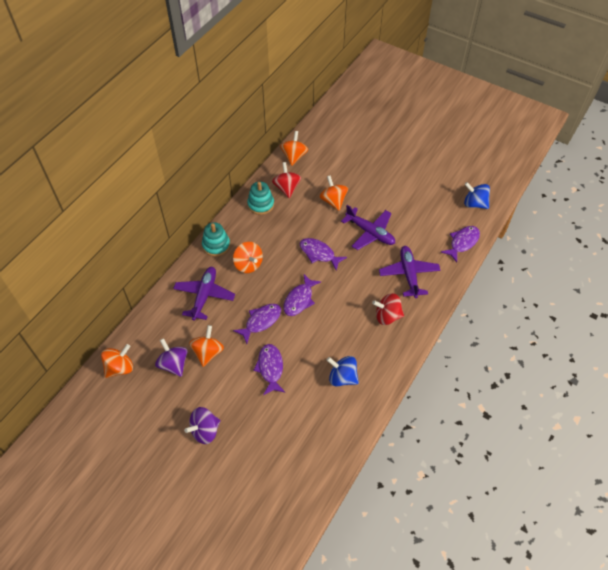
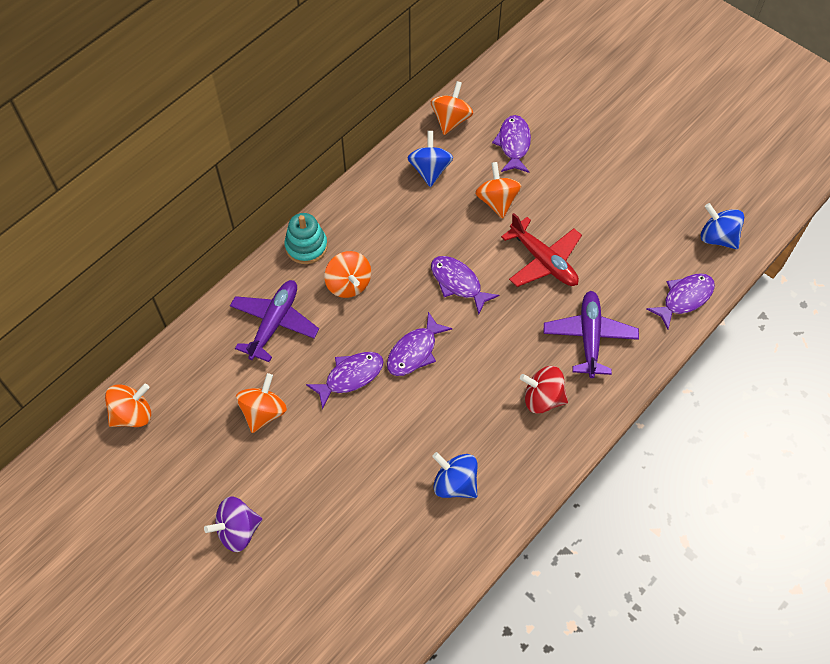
camera: 10 degrees right, 5 degrees up
purple spinning top [155,338,188,377] -> none
turquoise stacking toy [247,182,274,215] -> none
purple fish [253,344,285,395] -> purple fish moved to [492,115,531,173]
red spinning top [272,162,301,198] -> blue spinning top [407,131,453,187]
purple plane [341,205,395,250] -> red plane [501,213,582,287]

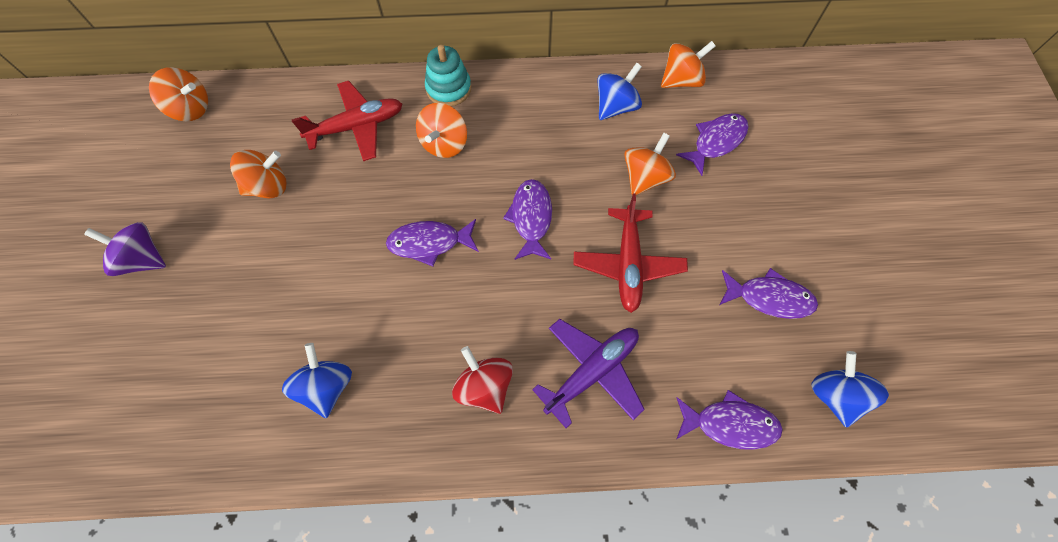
camera: 45 degrees right, 5 degrees up
purple plane [230,280,319,362] -> red plane [292,81,402,161]
purple fish [306,352,384,409] -> purple fish moved to [720,268,818,319]

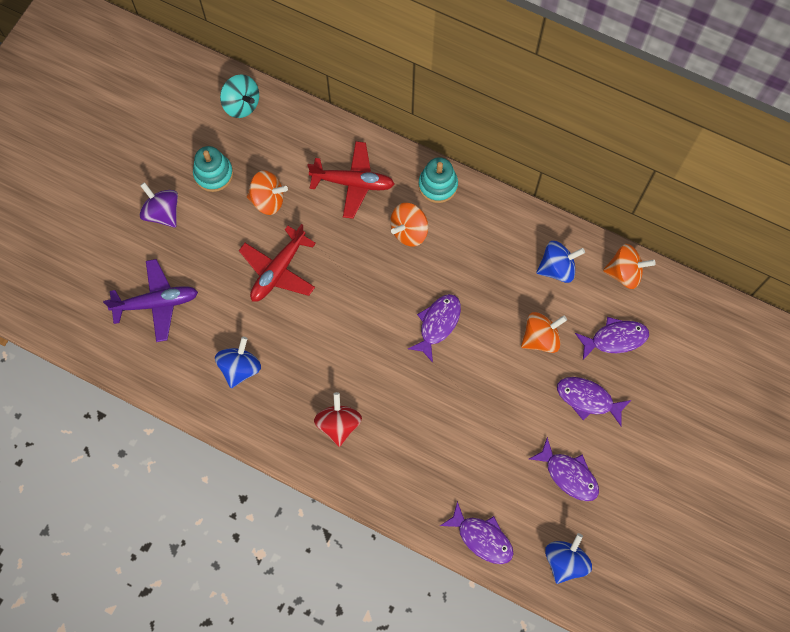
camera: 30 degrees right, 5 degrees up
orange spinning top [149,67,208,121] -> turquoise spinning top [220,74,259,118]
purple fish [386,219,479,266] -> purple fish moved to [557,377,631,427]
purple plane [532,319,645,428] -> purple plane moved to [103,259,198,342]
red plane [573,194,688,313] -> red plane moved to [239,224,316,302]
none -> turquoise stacking toy [193,146,233,192]

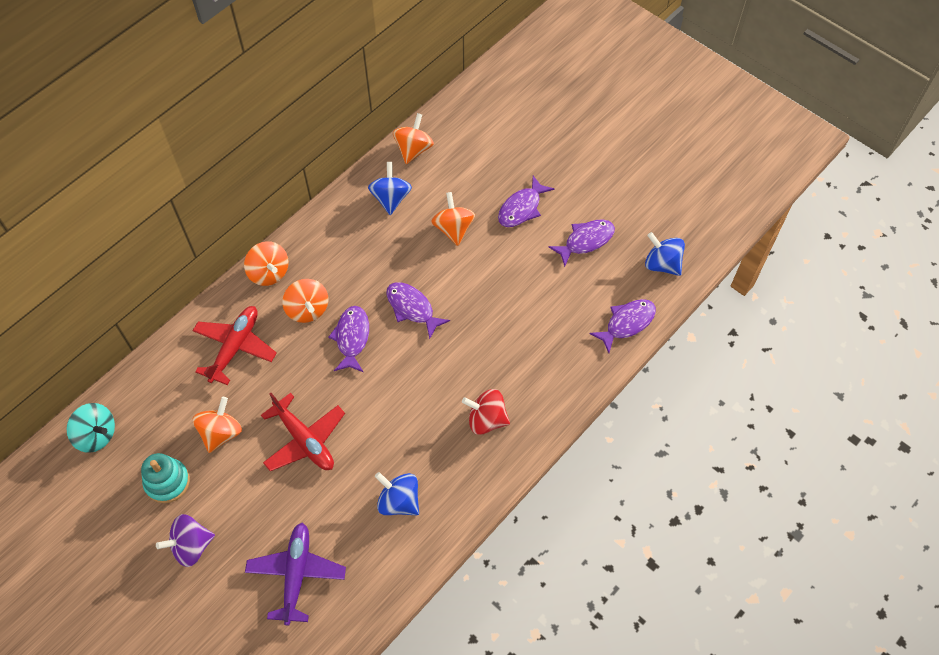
camera: 75 degrees left, 10 degrees down
turquoise spinning top [220,74,259,118] -> turquoise spinning top turned 60 degrees clockwise [67,403,115,453]
turquoise stacking toy [418,157,458,203] -> orange spinning top [244,241,289,286]
purple fish [575,317,649,360] -> purple fish moved to [328,306,369,372]

